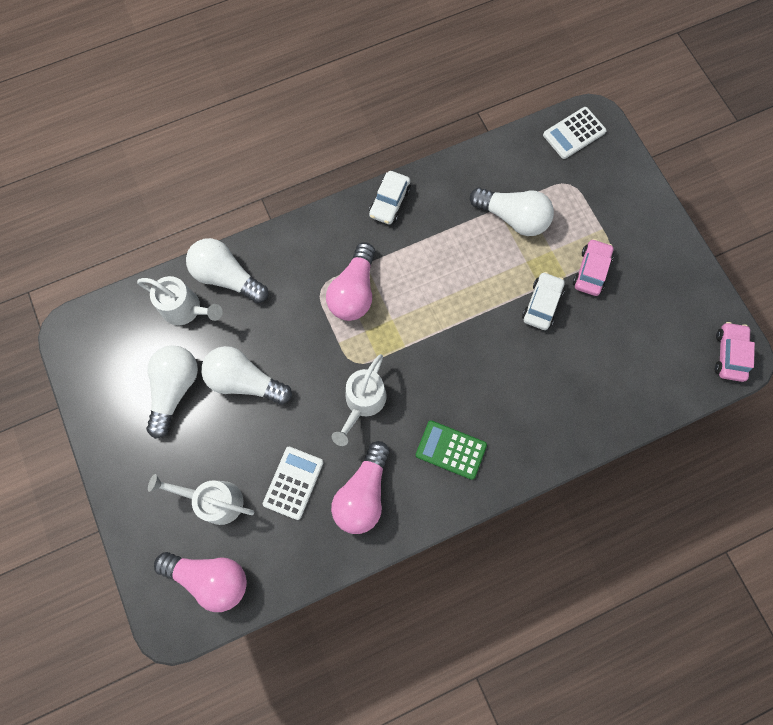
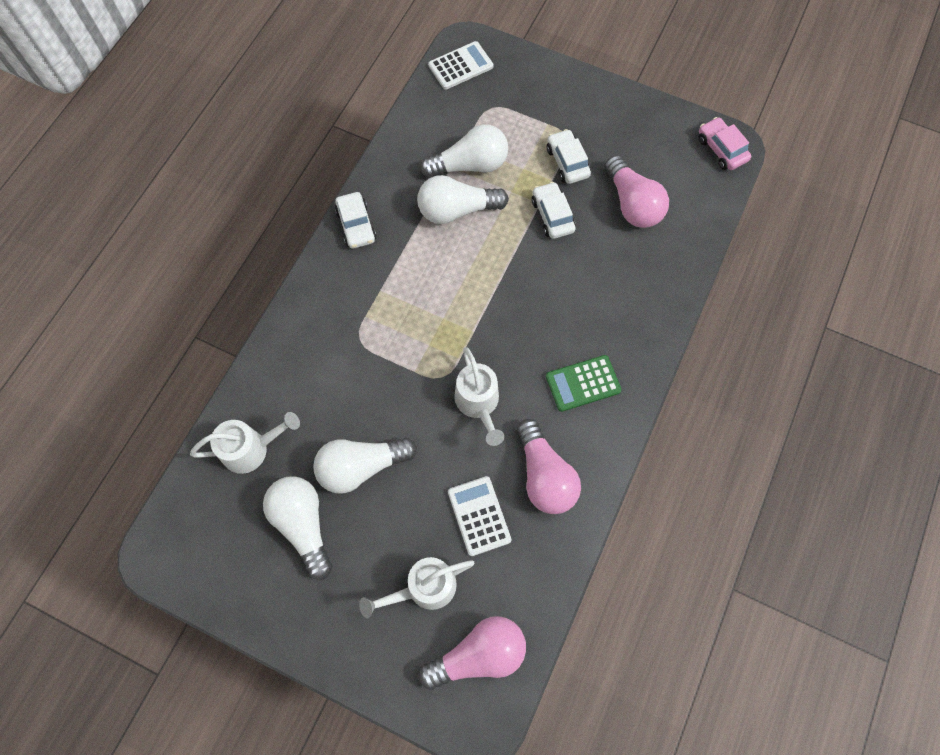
camera: 40 degrees left, 5 degrees down
white light bulb [186,238,268,303] -> white light bulb moved to [417,175,509,224]
pink light bulb [326,242,375,321] -> pink light bulb moved to [604,155,669,228]
white calculator [543,107,607,159] -> white calculator turned 135 degrees counterclockwise [428,41,493,90]
pink car [573,239,613,296] -> white car [547,129,591,184]

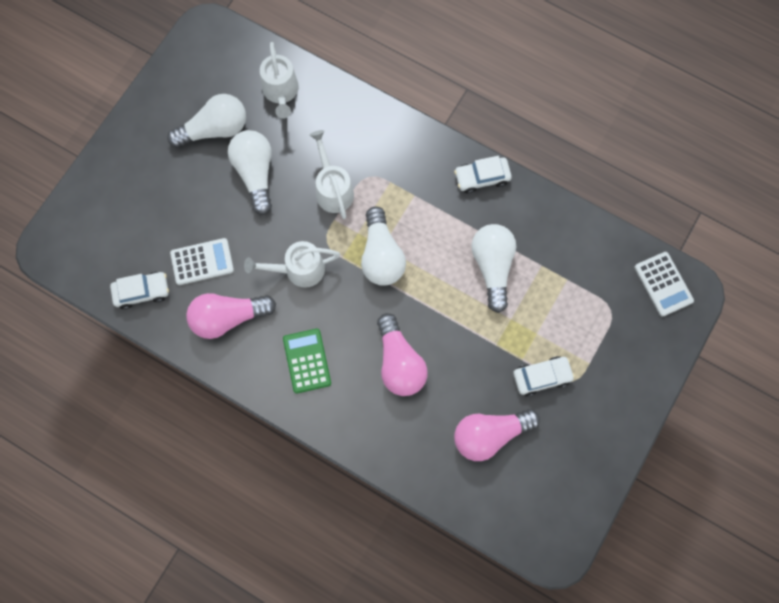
camera: 95 degrees right, 5 degrees up
white watering can [359,557,475,618] -> white watering can moved to [310,130,354,219]
pink light bulb [419,616,526,690] -> pink light bulb moved to [377,313,428,396]
white light bulb [420,125,508,178] -> white light bulb moved to [361,206,406,286]
white car [532,182,576,239] -> white car moved to [110,272,169,309]
pink car [698,117,751,170] -> none

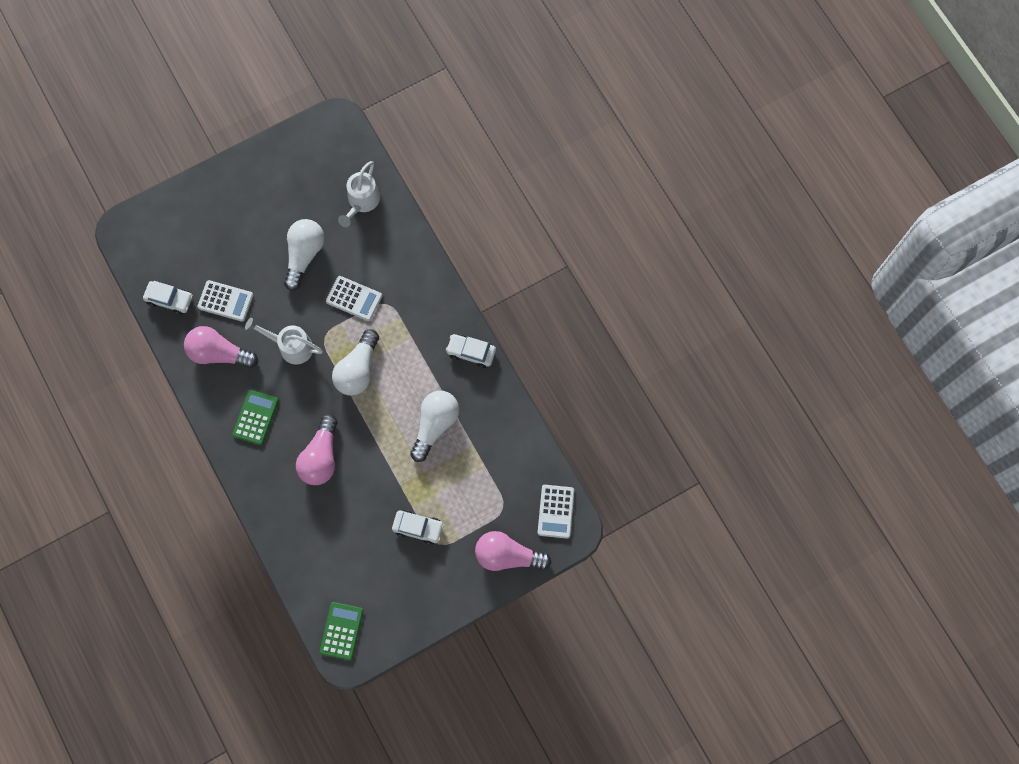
camera: 30 degrees right, 0 degrees up
white light bulb [167,94,246,148] -> none
white watering can [310,130,354,219] -> white calculator [326,276,382,321]
pink light bulb [454,409,540,461] -> pink light bulb moved to [475,531,551,571]
none -> green calculator [320,602,363,660]

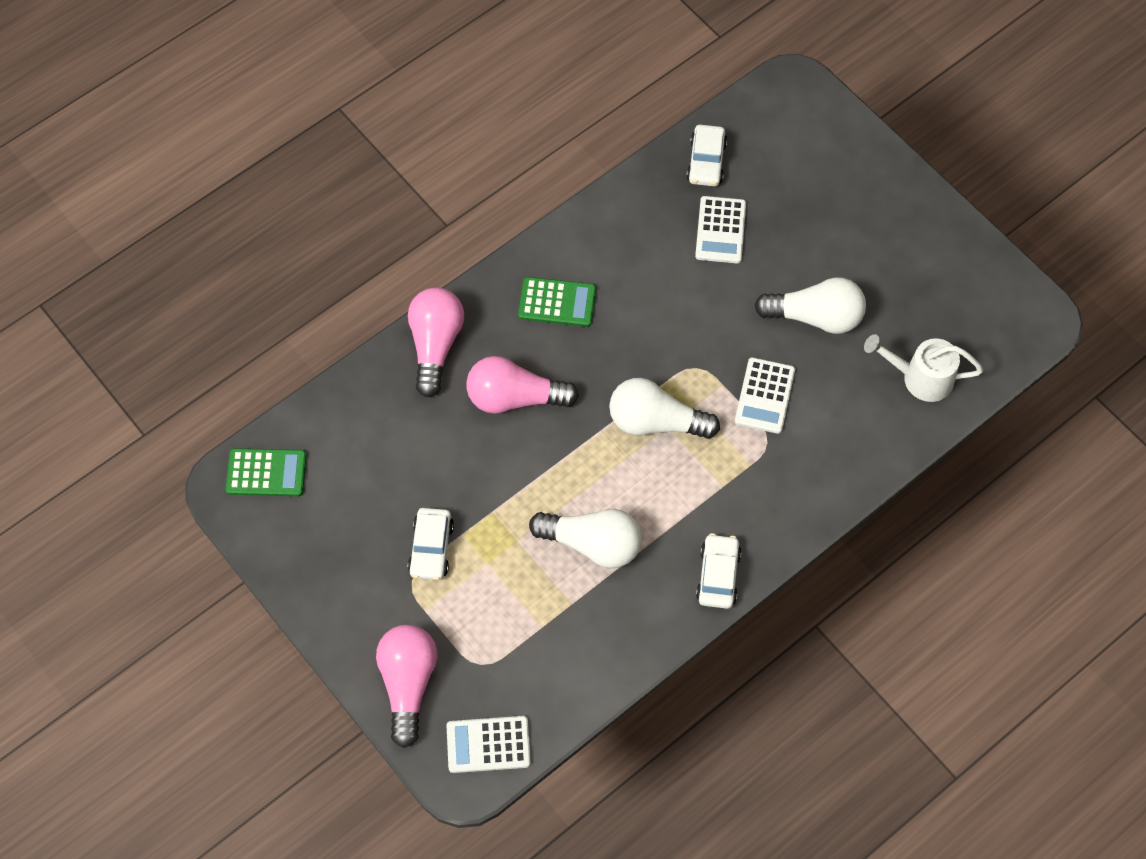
camera: 80 degrees right, 10 degrees down
pink light bulb [184,326,258,368] -> pink light bulb moved to [408,287,464,397]
white watering can [245,318,323,364] -> none

